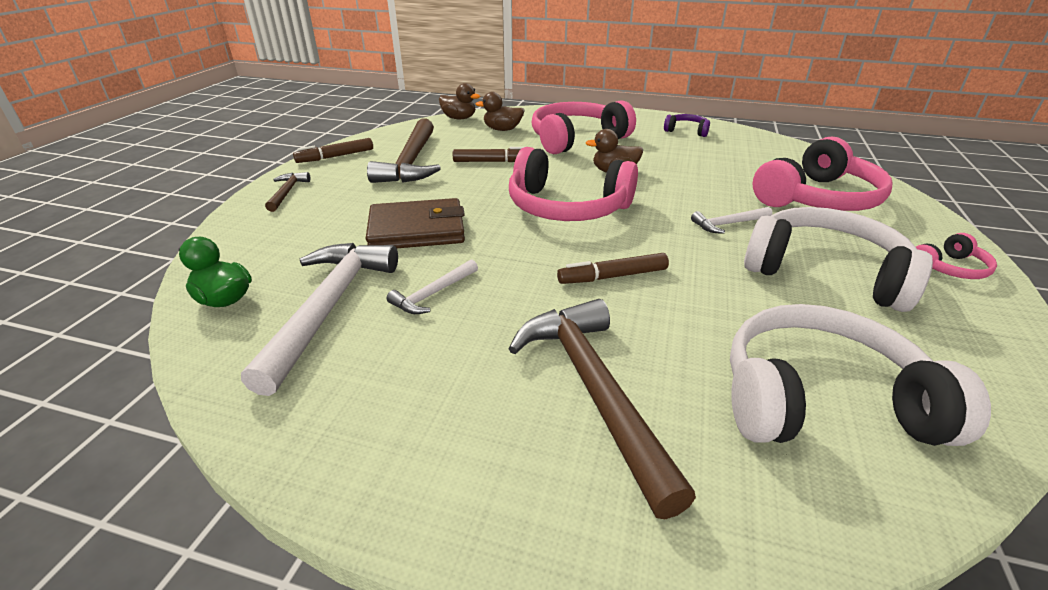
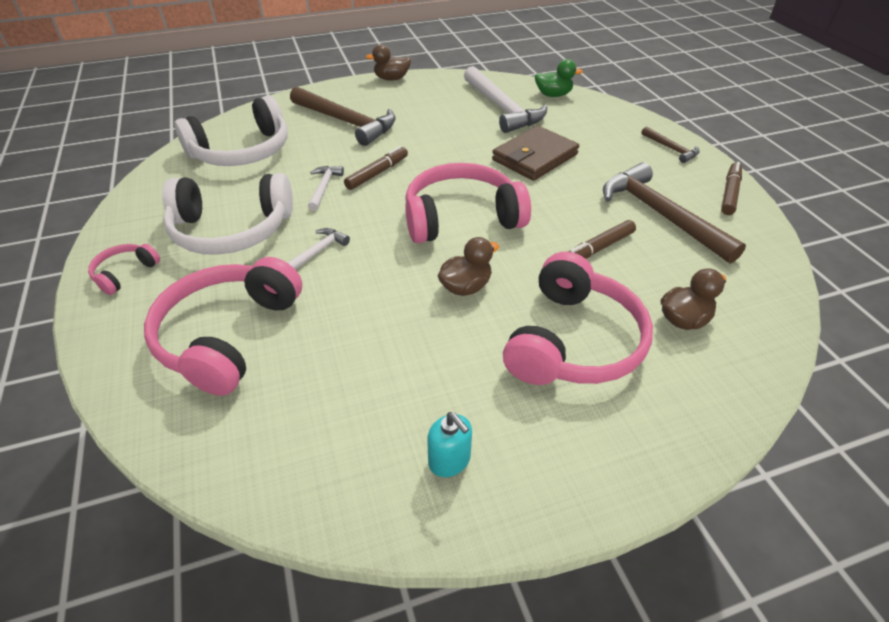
camera: 145 degrees right, 10 degrees up
white hammer [387,259,478,314] -> white hammer moved to [308,166,344,211]
brown duck [439,83,480,119] -> brown duck moved to [366,44,411,81]
purple headphones [664,114,710,137] -> turquoise soap dispenser [427,412,472,477]

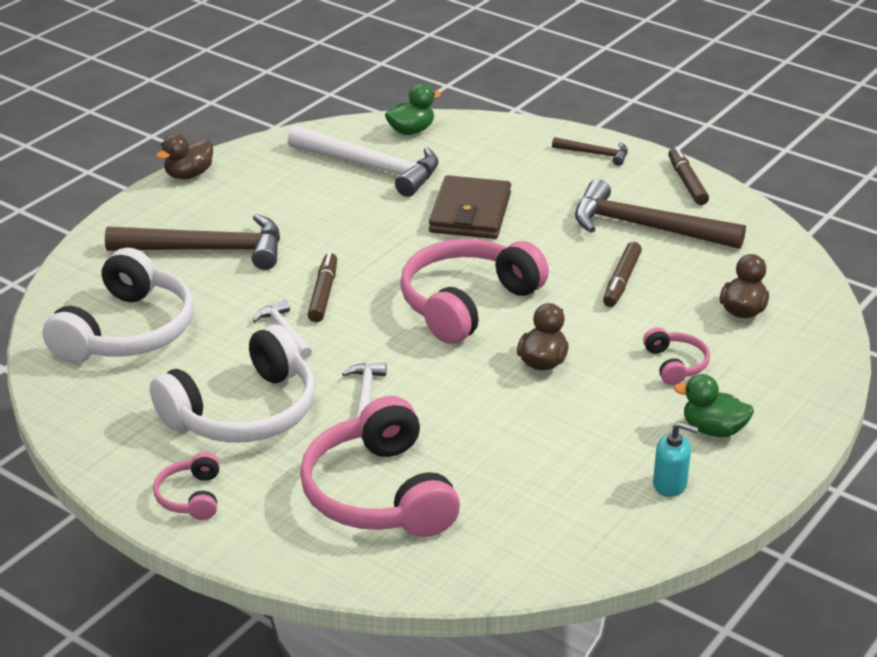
camera: 35 degrees left, 10 degrees down
pink headphones [503,252,653,385] -> pink headphones [643,327,710,385], size x0.47
none -> green duck [674,374,754,437]

